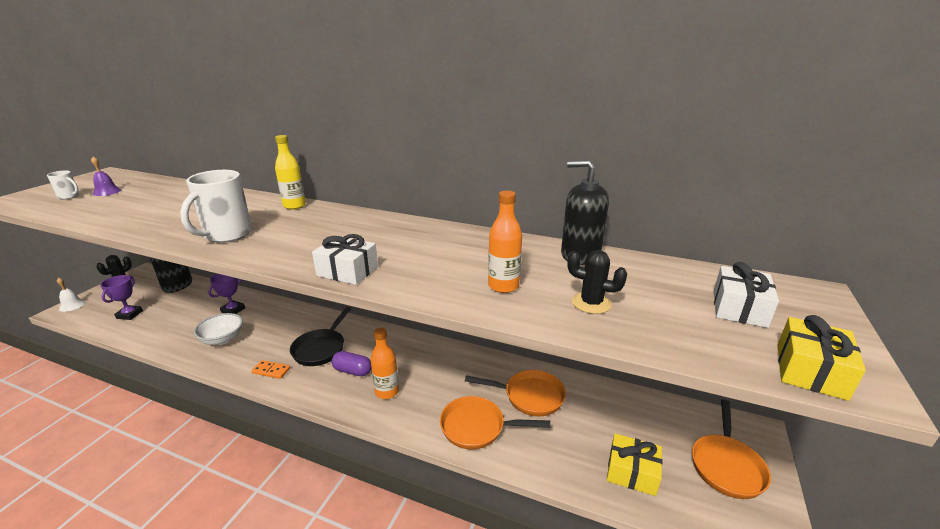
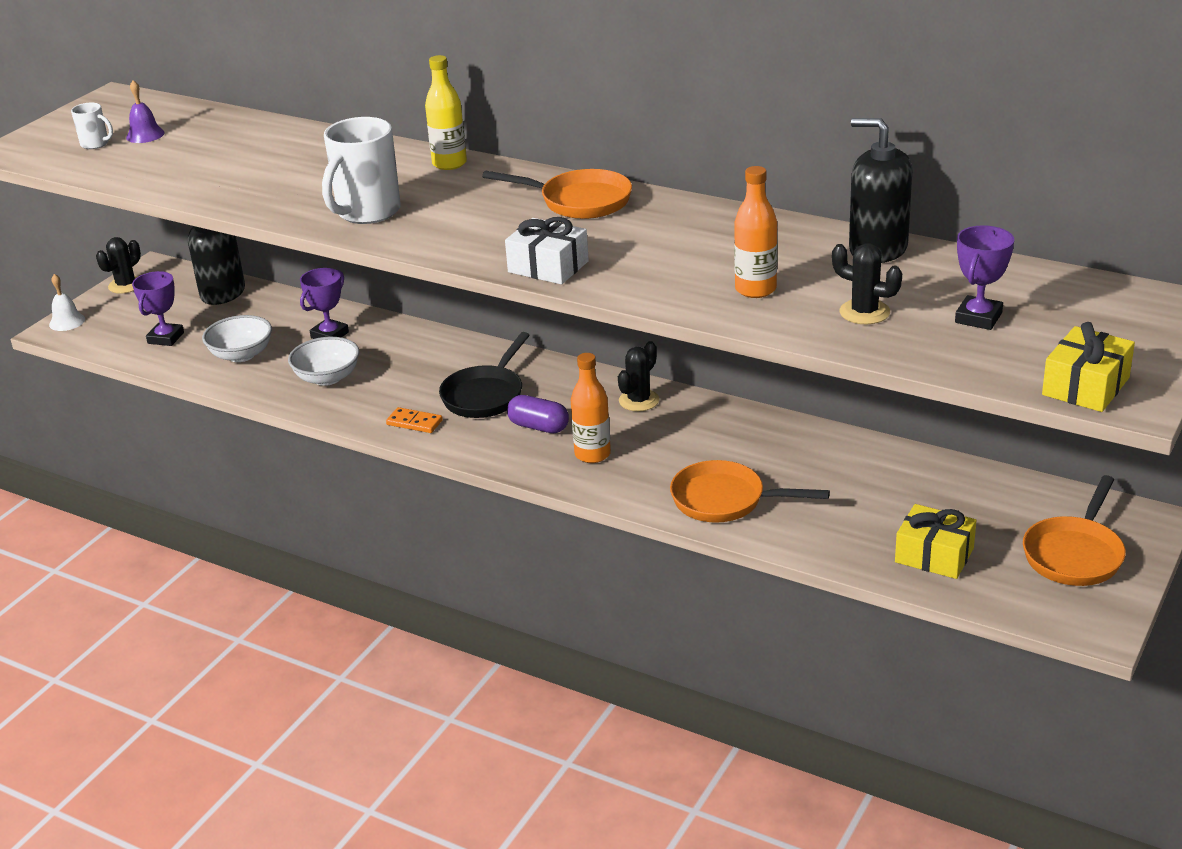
camera: 10 degrees right, 5 degrees up
orange pan [465,370,566,416] -> orange pan moved to [482,169,632,219]
white gift [714,262,779,328] -> none
none -> white bowl [202,315,272,362]
none -> black cactus [618,341,659,411]
none -> purple trophy [955,225,1014,330]

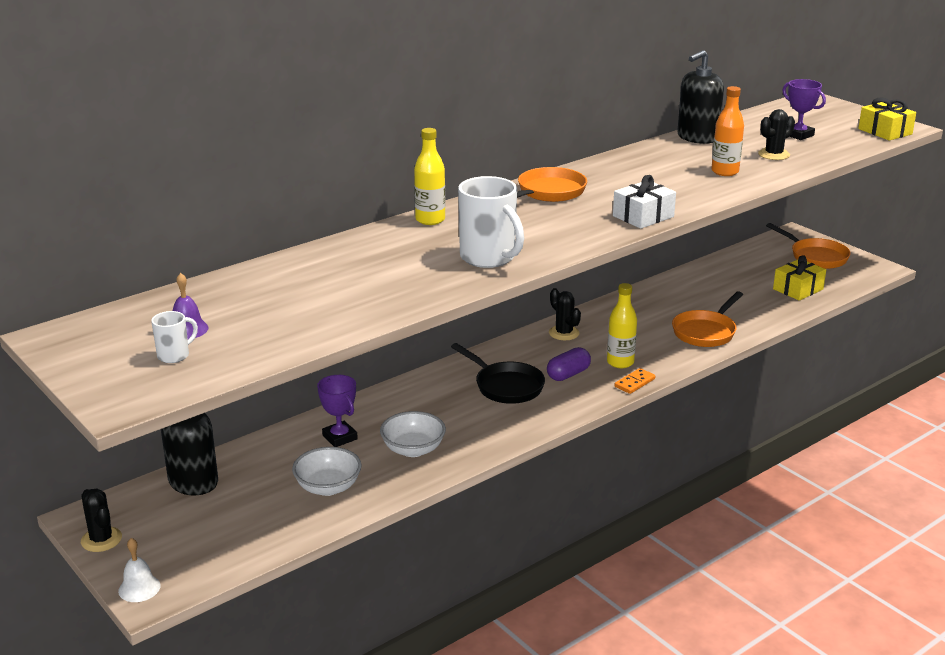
camera: 70 degrees left, 5 degrees down
purple trophy [132,271,184,346] -> none
orange domino [386,407,443,433] -> orange domino moved to [614,368,655,394]
orange bottle [571,353,611,463] -> yellow bottle [607,283,637,368]

